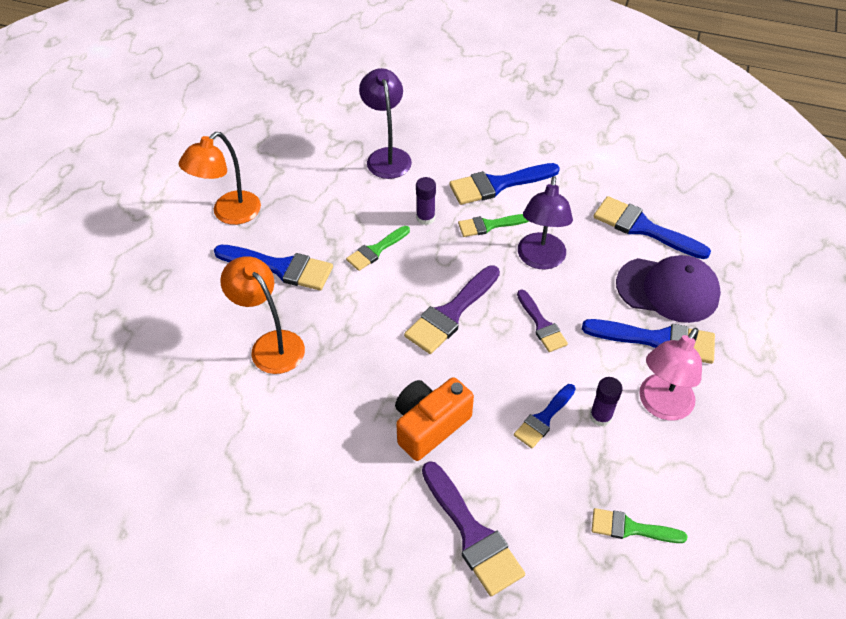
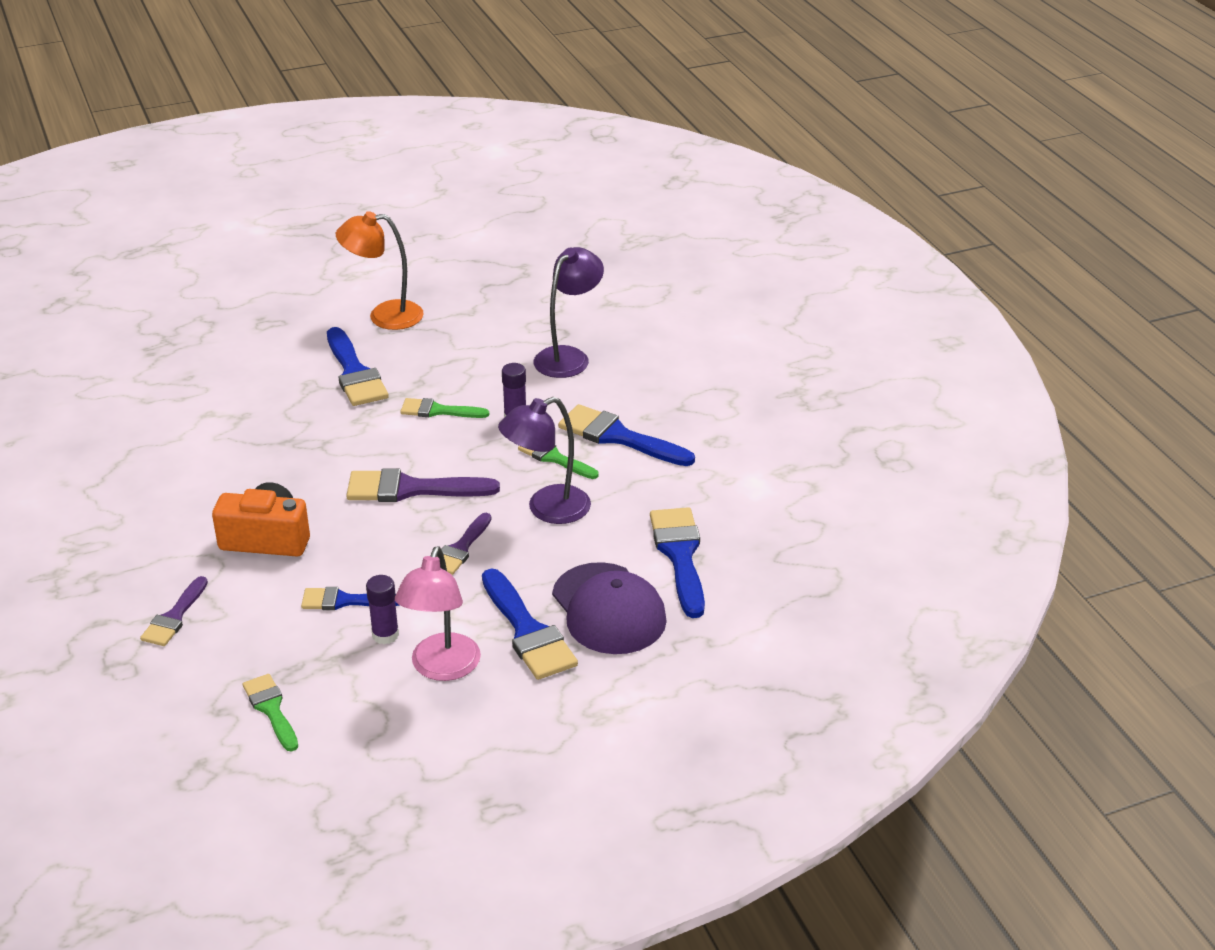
camera: 50 degrees right, 15 degrees down
orange lamp [220,256,305,374] -> none
purple brush [422,461,525,596] -> purple brush [140,576,208,646], size x0.62
pink lamp [639,328,702,420] -> pink lamp turned 75 degrees counterclockwise [395,546,481,681]

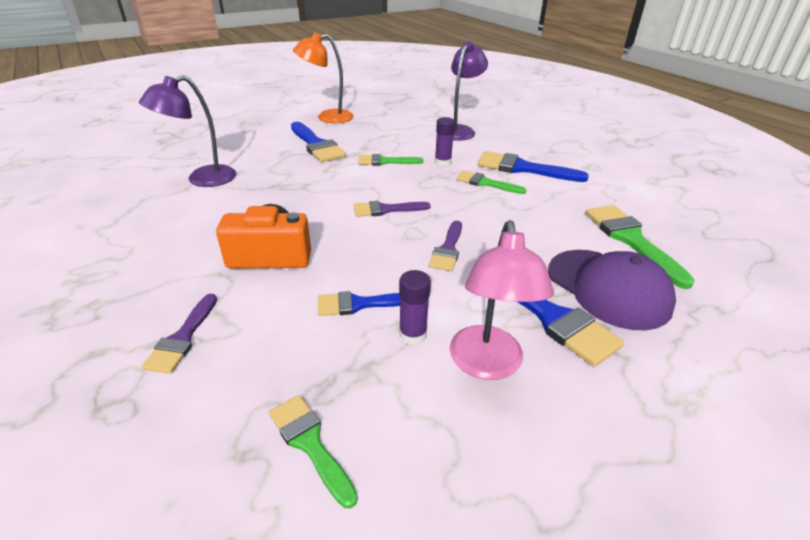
camera: 10 degrees left, 0 degrees up
purple brush [346,469,500,502] -> purple brush [354,201,431,217], size x0.62
purple lamp [498,397,591,524] -> purple lamp moved to [139,75,236,187]
blue brush [650,507,705,618] -> green brush [585,205,695,289]

